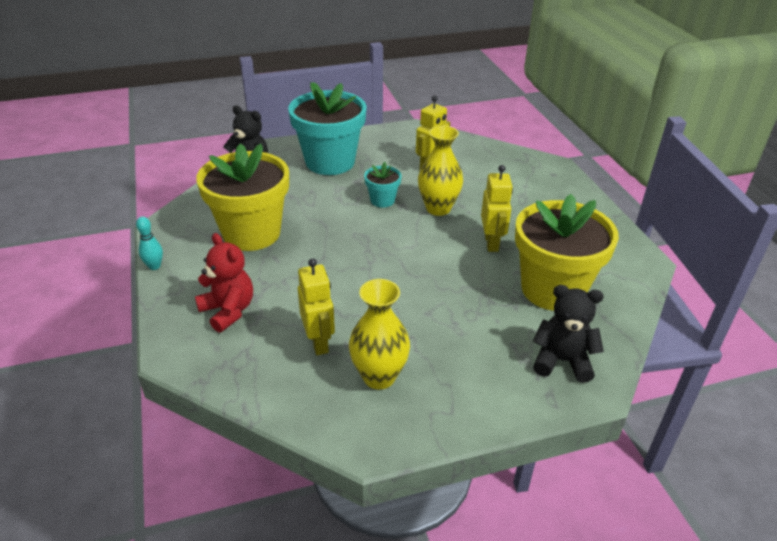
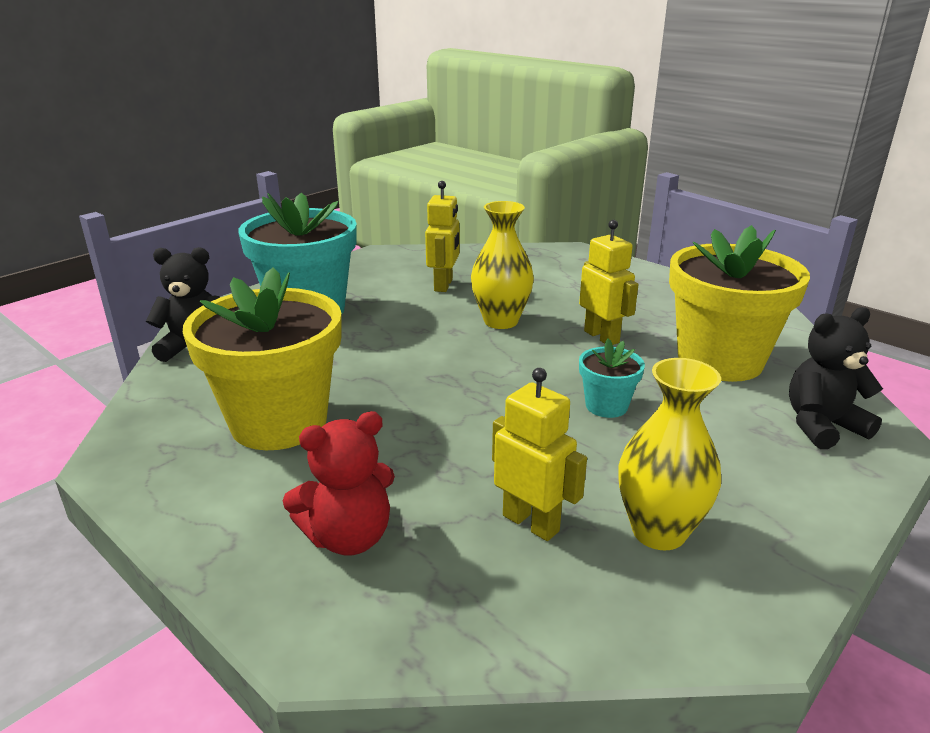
camera: 30 degrees left, 10 degrees down
turquoise bowling pin [136,217,163,270] -> none
red teddy bear [195,233,253,332] -> red teddy bear turned 135 degrees clockwise [283,411,395,555]
turquoise flower pot [364,162,402,208] -> turquoise flower pot moved to [579,339,645,418]

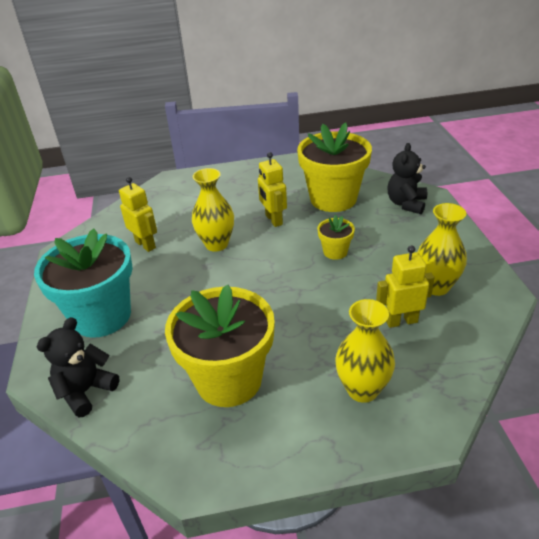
camera: 50 degrees left, 10 degrees up
red teddy bear [283,411,395,555] -> yellow vase [335,299,395,403]
yellow robot [579,220,639,345] -> yellow robot turned 120 degrees counterclockwise [258,152,287,227]
turquoise flower pot [579,339,645,418] -> yellow flower pot [317,215,355,260]

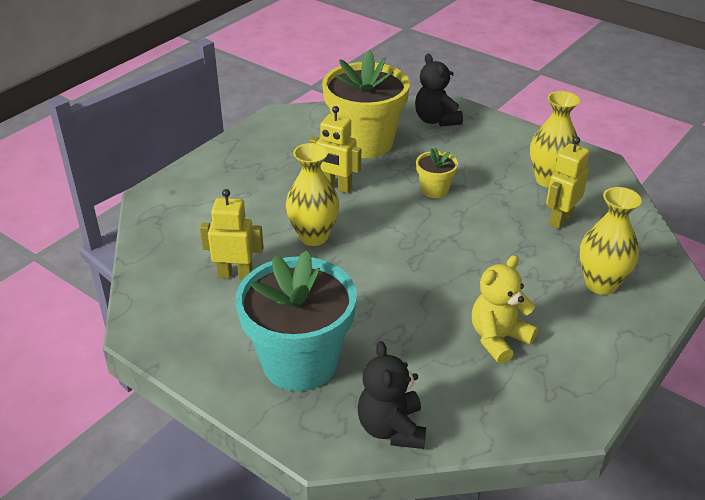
camera: 45 degrees left, 0 degrees up
yellow flower pot [165,285,275,407] -> yellow teddy bear [472,255,538,364]

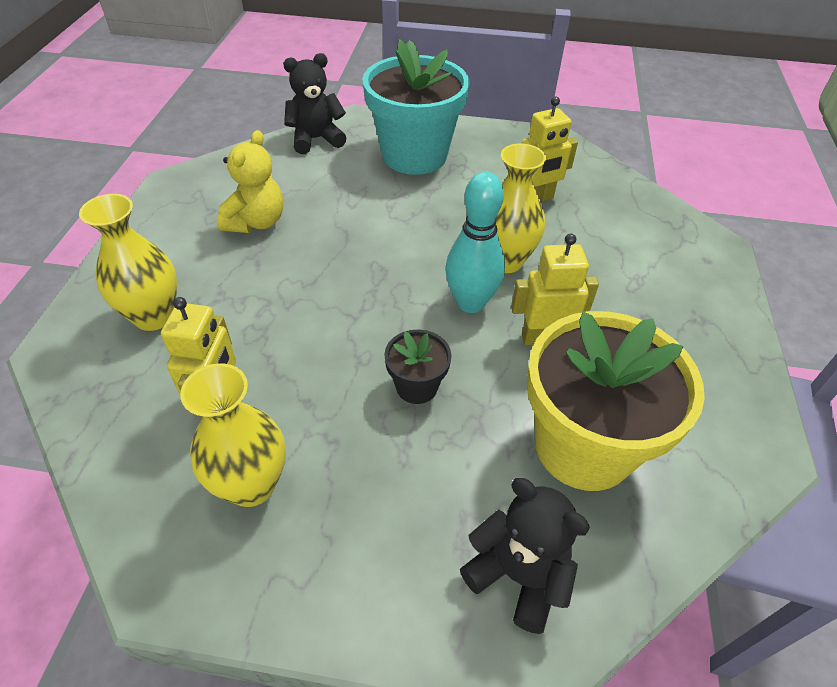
camera: 150 degrees right, 10 degrees up
black teddy bear [358,341,426,449] -> black teddy bear turned 75 degrees counterclockwise [283,53,346,154]
yellow flower pot [416,147,458,198] -> black flower pot [384,330,452,404]
none -> turquoise bowling pin [445,172,505,313]

